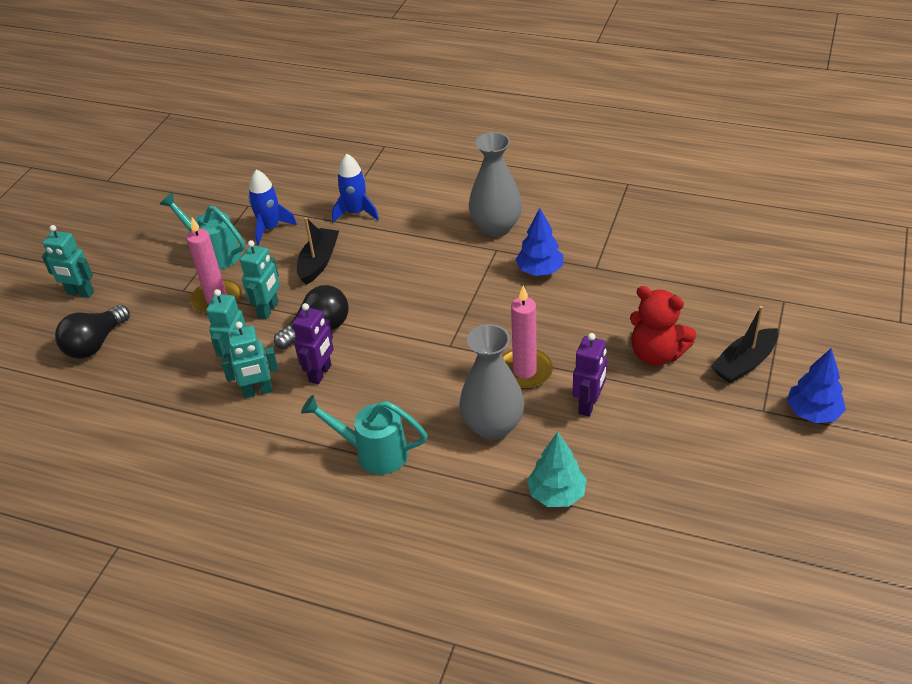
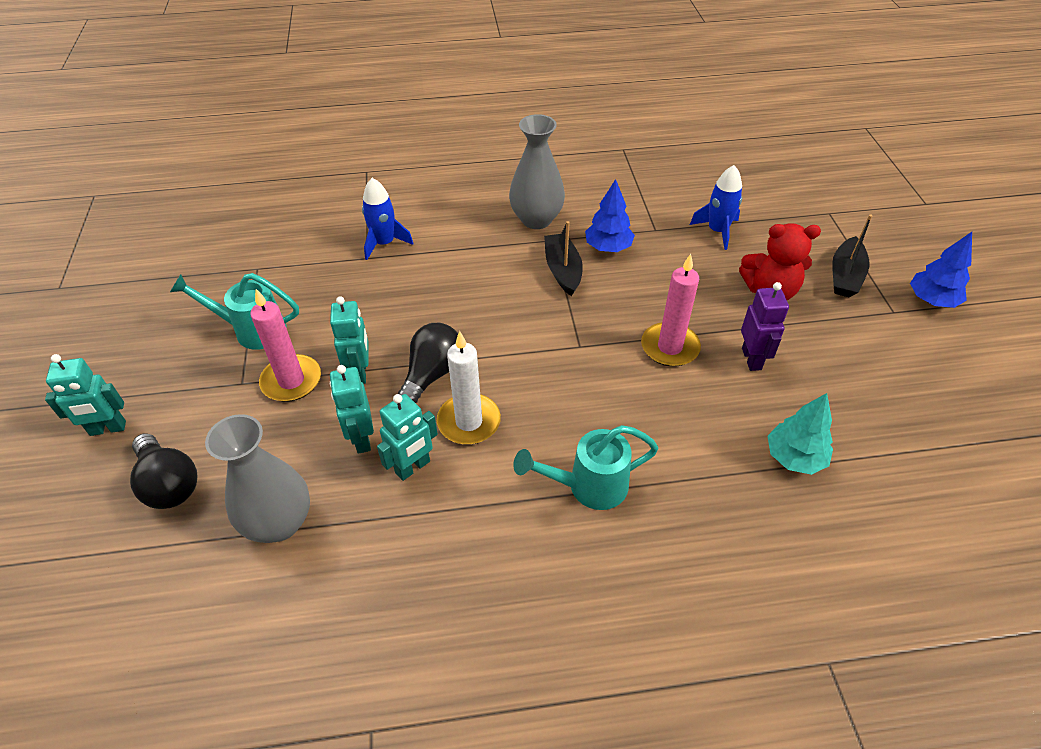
camera: 30 degrees left, 5 degrees up
black light bulb [55,305,130,359] -> black light bulb turned 45 degrees counterclockwise [130,433,197,509]
blue rocket [248,169,297,245] -> blue rocket moved to [690,165,742,250]
purple robot [293,303,334,384] -> white candle [437,331,501,444]
black boat [297,217,339,285] -> black boat moved to [544,221,583,296]
grey vase [459,324,524,440] -> grey vase moved to [205,414,310,543]

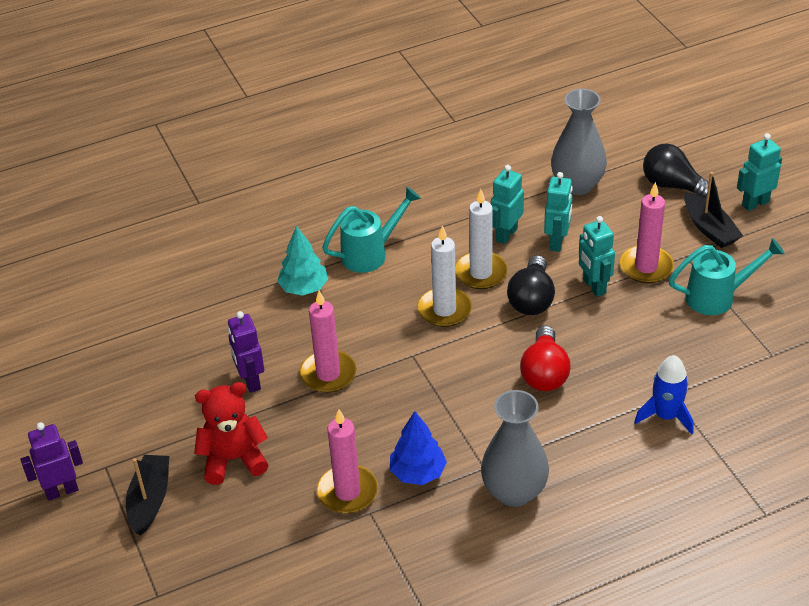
camera: 165 degrees right, 5 degrees down
turquoise robot [330,365,374,454] -> turquoise robot turned 45 degrees clockwise [544,172,573,252]
black boat [544,221,583,296] -> black boat moved to [684,172,743,248]
blue rocket [690,165,742,250] -> none
turquoise tree [768,393,833,475] -> turquoise tree moved to [277,226,328,296]
blue tree [910,232,972,308] -> purple robot [21,422,83,501]
none -> pink candle [317,409,378,514]
none -> white candle [417,225,472,327]
none -> red light bulb [520,326,571,391]

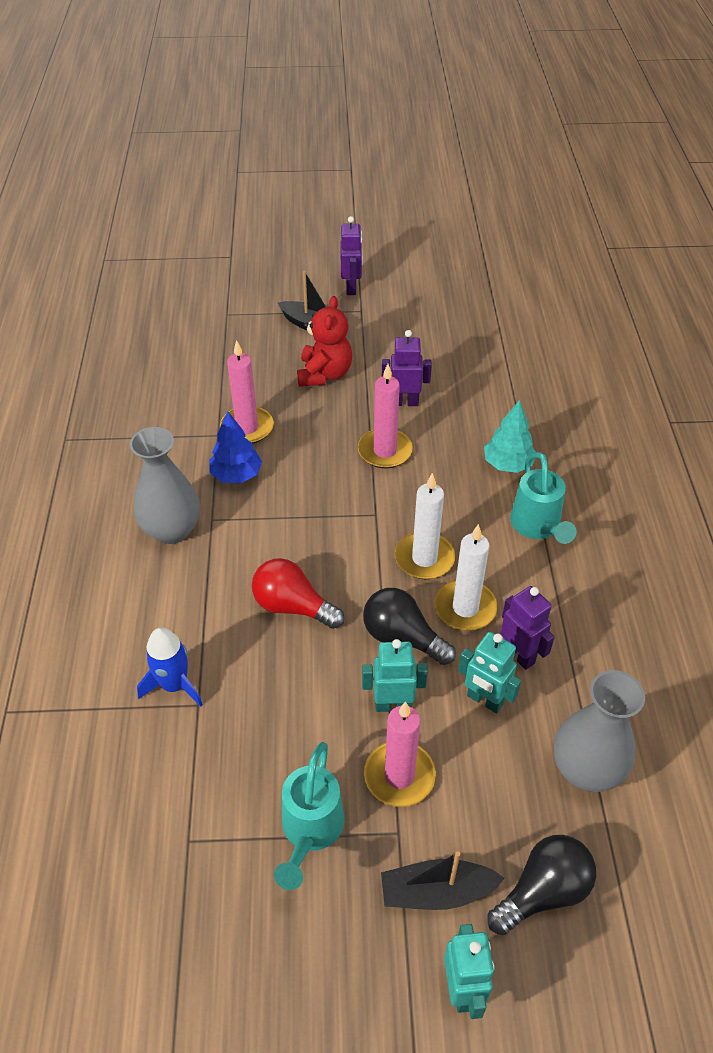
camera: 110 degrees right, 5 degrees up
turquoise robot [491,165,524,244] -> purple robot [501,586,555,670]

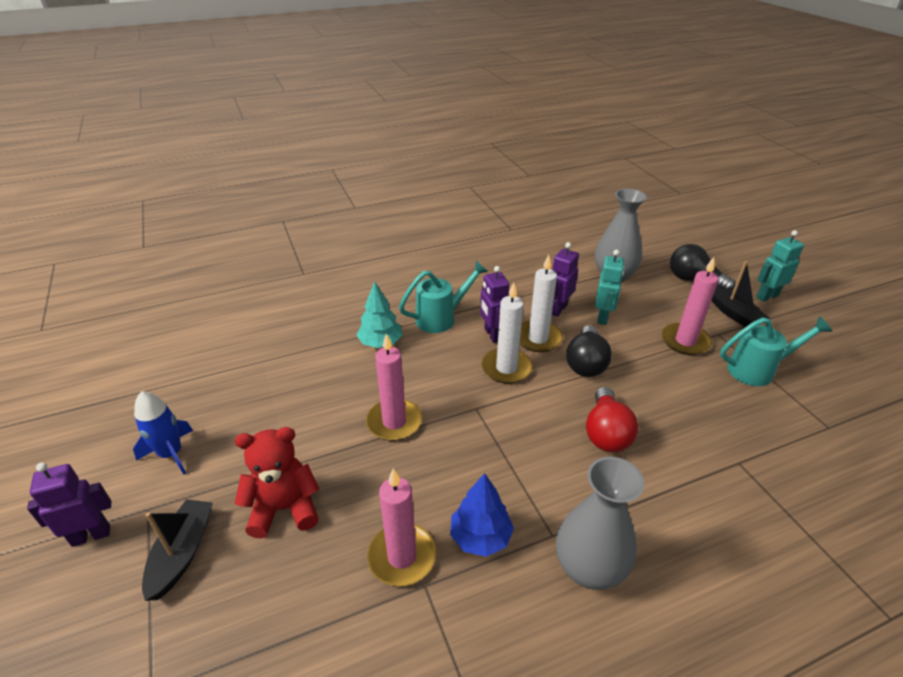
camera: 110 degrees left, 10 degrees down
blue rocket [137,627,203,707] -> blue rocket moved to [133,391,193,475]
turquoise robot [362,639,428,712] -> none
purple robot [382,330,432,406] -> purple robot moved to [480,266,509,343]

